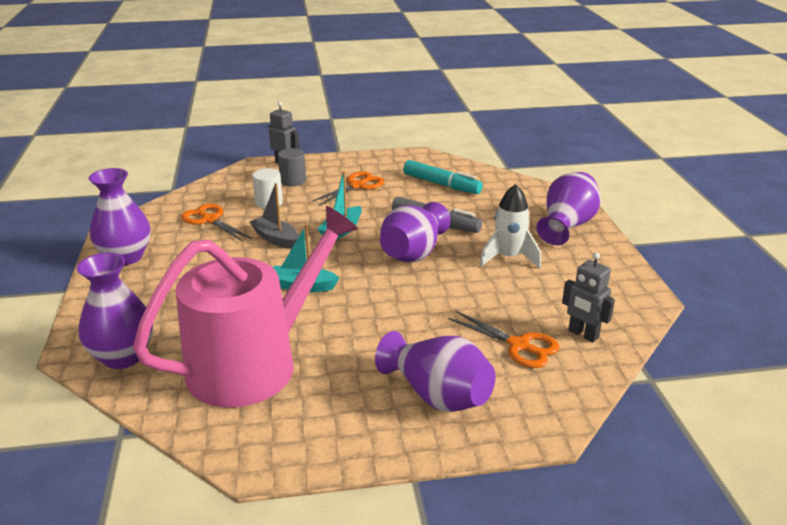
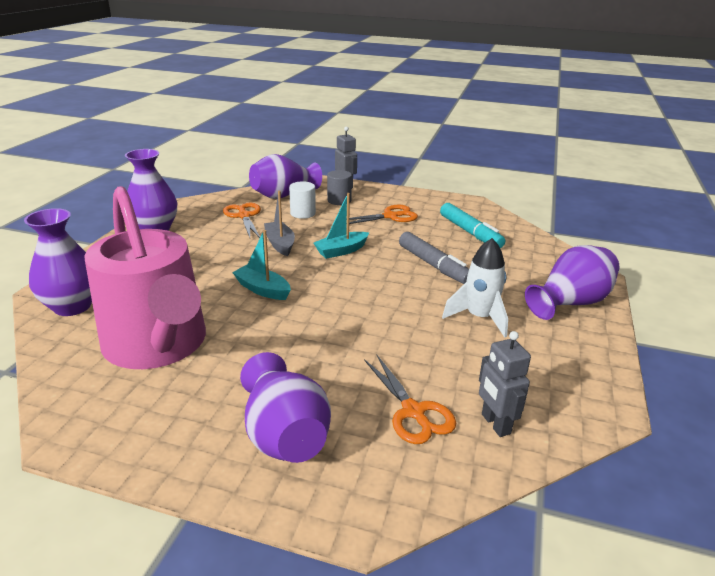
camera: 25 degrees right, 0 degrees up
pink watering can [133,206,358,408] -> pink watering can turned 75 degrees clockwise [84,186,206,369]
purple vase [380,202,451,263] -> purple vase moved to [249,154,322,199]

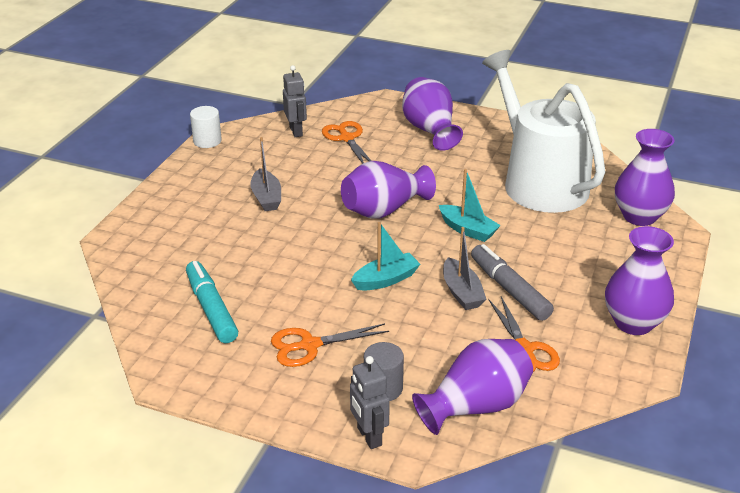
camera: 175 degrees left, 5 degrees up
pink watering can [84,186,206,369] -> white watering can [482,50,605,213]
white cylinder [289,181,316,219] -> white cylinder moved to [190,106,222,148]
grey marker [399,232,469,284] -> grey marker moved to [471,244,554,321]
white rocket [442,238,508,338] -> grey boat [250,137,281,211]
purple vase [525,245,620,320] -> purple vase moved to [341,161,436,219]

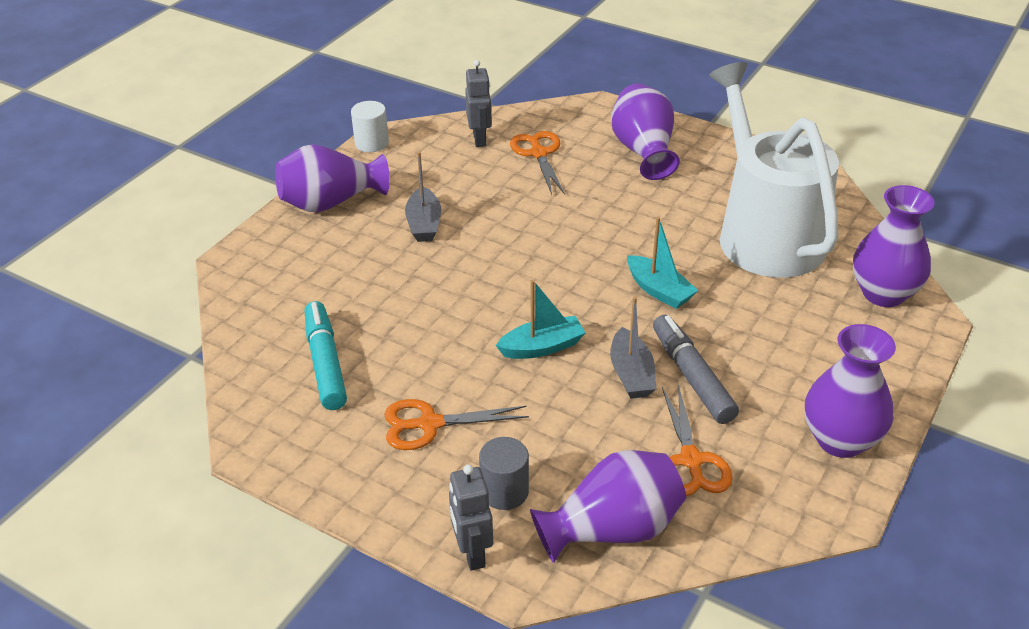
camera: 10 degrees right, 5 degrees up
purple vase [341,161,436,219] -> purple vase moved to [275,144,390,213]

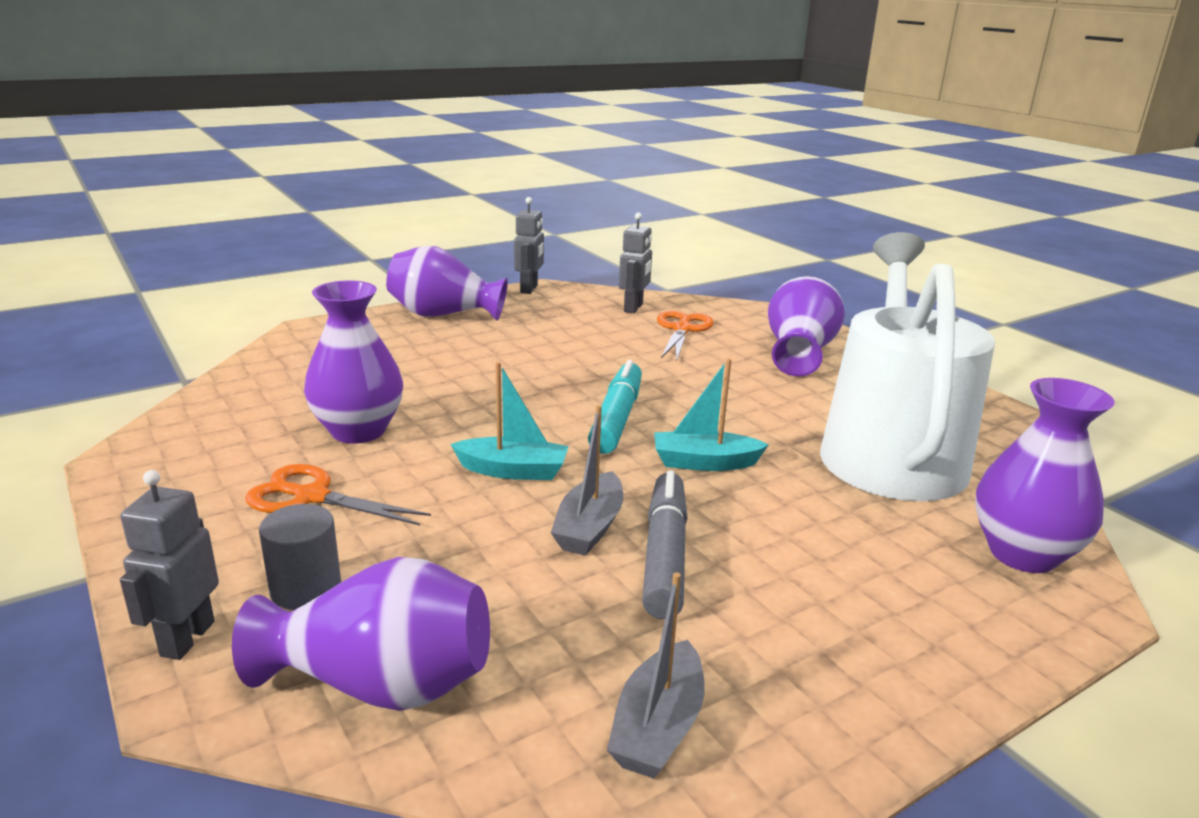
camera: 25 degrees right, 15 degrees down
turquoise marker [305,301,347,410] -> turquoise marker moved to [588,360,642,454]
white cylinder [351,101,389,152] -> grey robot [514,197,544,294]
grey boat [405,152,441,242] -> grey boat moved to [607,572,705,779]
turquoise boat [627,217,698,309] -> turquoise boat turned 105 degrees clockwise [654,359,769,471]
orange scissors [662,385,733,496] -> none
purple vase [805,324,896,458] -> purple vase moved to [304,280,403,444]

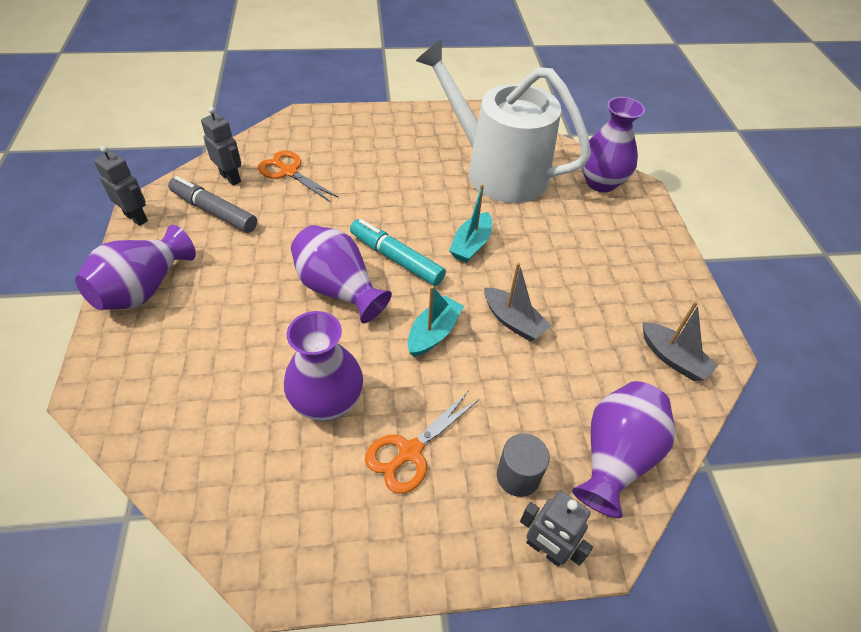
camera: 65 degrees left, 25 degrees up
grey marker [642,470,688,619] -> grey marker moved to [168,176,257,233]
purple vase [768,276,845,376] -> purple vase moved to [291,225,392,323]

